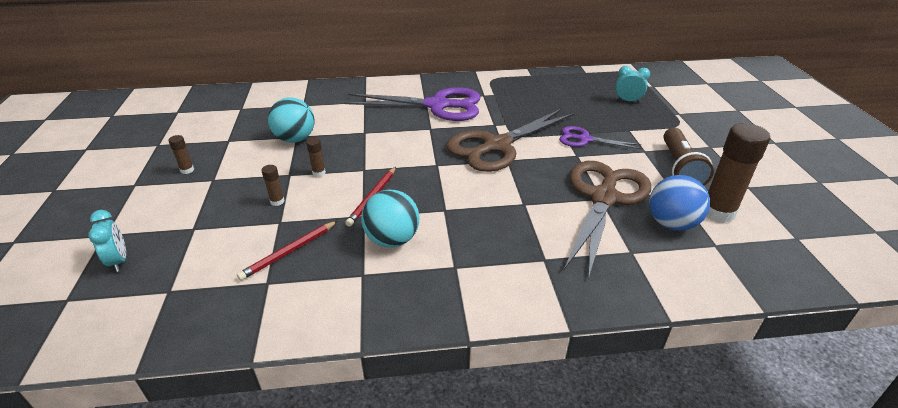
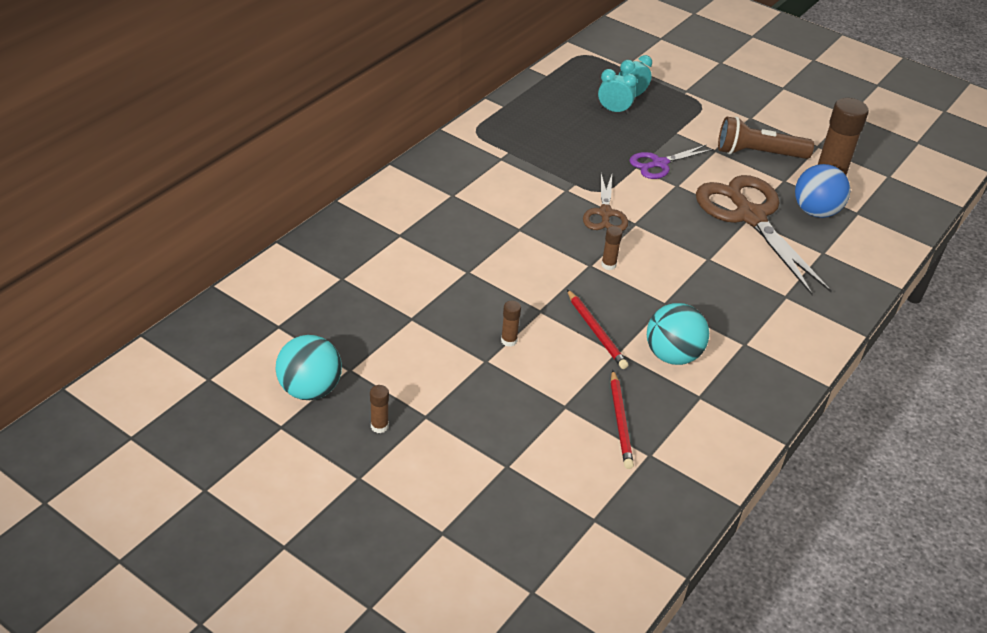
camera: 50 degrees left, 5 degrees up
turquoise clock [88,210,126,272] -> turquoise clock moved to [598,69,637,114]
brown glue stick [261,165,285,206] -> brown glue stick moved to [601,226,623,270]
turquoise ball [268,98,314,143] -> turquoise ball moved to [276,335,342,400]
purple scissors [344,87,481,121] -> none
brown scissors [446,109,575,172] -> brown scissors [583,174,628,231], size x0.52
brown flashlight [663,128,714,186] -> brown flashlight turned 135 degrees clockwise [718,116,814,159]

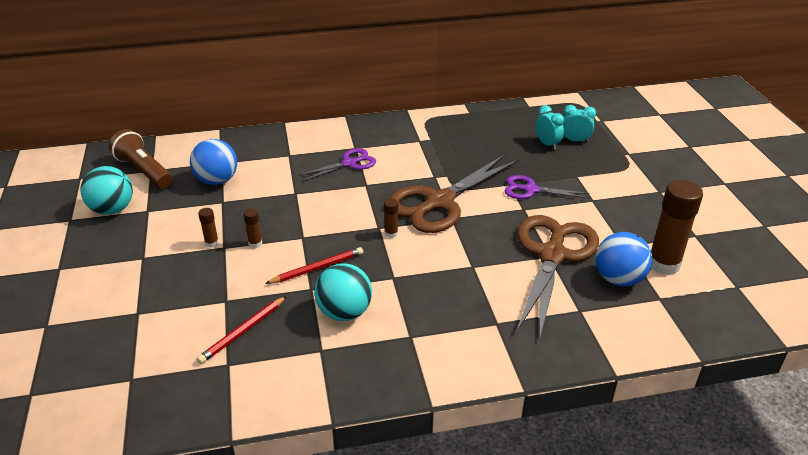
camera: 45 degrees right, 5 degrees down
brown glue stick [370,385,389,433] -> brown glue stick moved to [198,208,219,248]
red pencil [567,289,628,369] -> red pencil turned 135 degrees counterclockwise [265,247,363,284]
brown scissors [583,174,628,231] -> brown scissors [389,154,519,233], size x1.91
brown flashlight [718,116,814,159] -> brown flashlight moved to [109,129,173,189]
none -> blue ball [190,139,237,185]
none -> purple scissors [298,148,376,181]

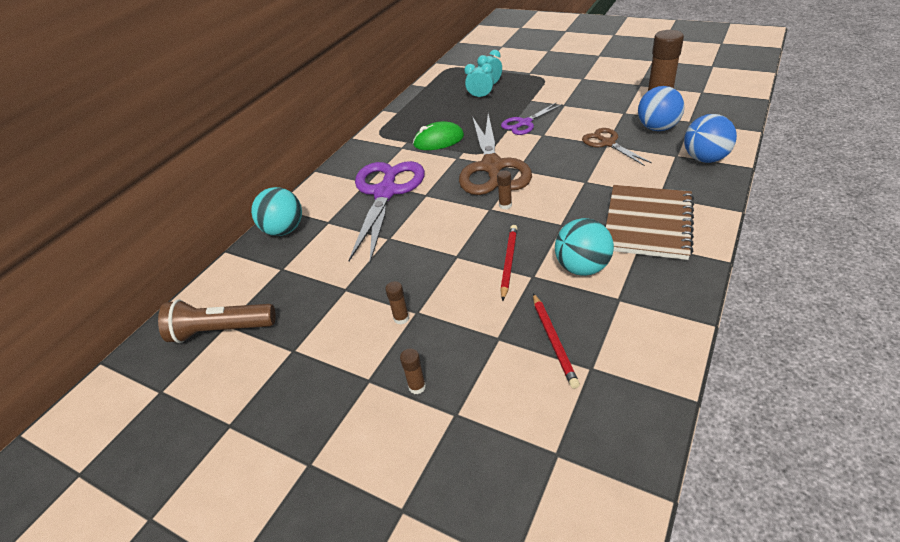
camera: 45 degrees left, 5 degrees up
turquoise ball [80,166,133,215] -> turquoise ball moved to [251,187,302,236]
blue ball [190,139,237,185] -> blue ball moved to [684,114,737,163]
brown glue stick [243,208,262,248] -> brown glue stick moved to [400,348,426,394]
purple scissors [298,148,376,181] -> purple scissors [348,161,425,263], size x1.91
brown scissors [516,215,599,341] -> brown scissors [582,128,652,166], size x0.52
none -> green mouse [413,121,464,150]
none -> brown notebook [606,185,694,260]

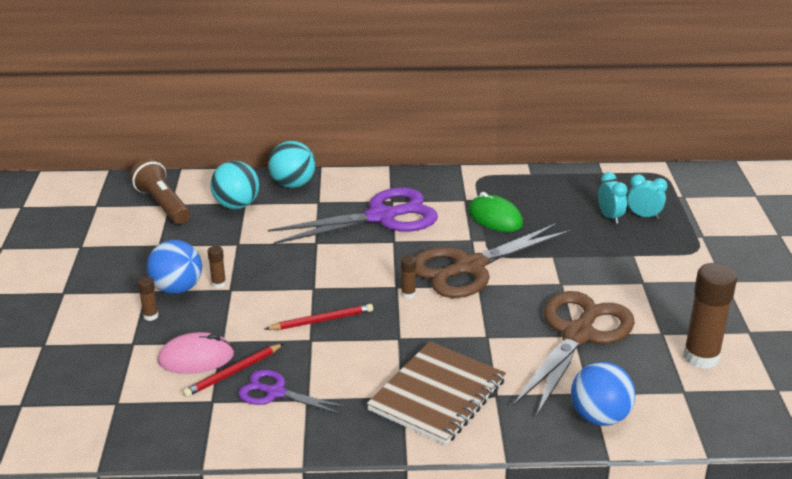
camera: 55 degrees right, 10 degrees down
purple scissors [501,102,563,135] -> purple scissors moved to [238,370,347,415]
turquoise ball [555,218,614,276] -> turquoise ball moved to [210,161,259,209]
brown scissors [582,128,652,166] -> brown scissors [513,291,635,417], size x1.91
brown notebook [606,185,694,260] -> brown notebook turned 45 degrees counterclockwise [367,342,506,445]
blue ball [638,86,684,131] -> blue ball moved to [147,240,202,294]
none -> pink mouse [158,332,234,374]

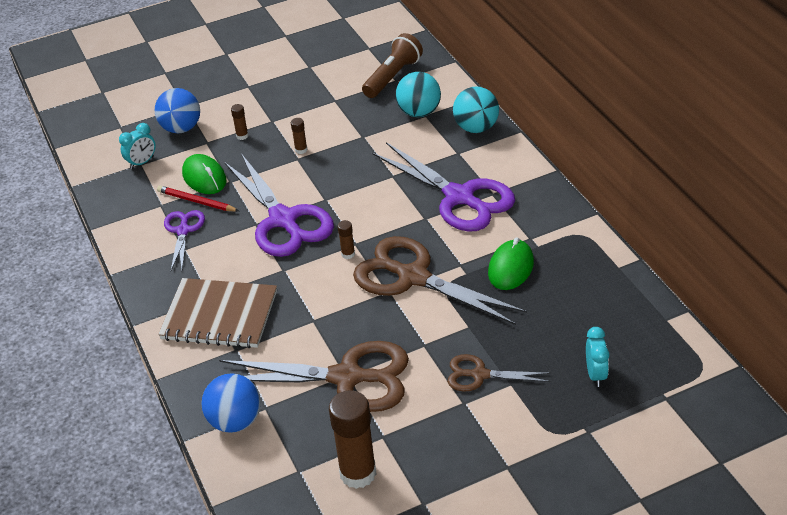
camera: 70 degrees right, 10 degrees up
blue ball [147,240,202,294] -> blue ball moved to [155,88,200,133]
pink mouse [158,332,234,374] -> green mouse [182,154,227,194]
red pencil [265,304,373,330] -> purple scissors [225,153,334,257]
turquoise clock [598,172,628,224] -> turquoise clock moved to [119,123,156,169]
none -> brown scissors [447,354,551,392]

